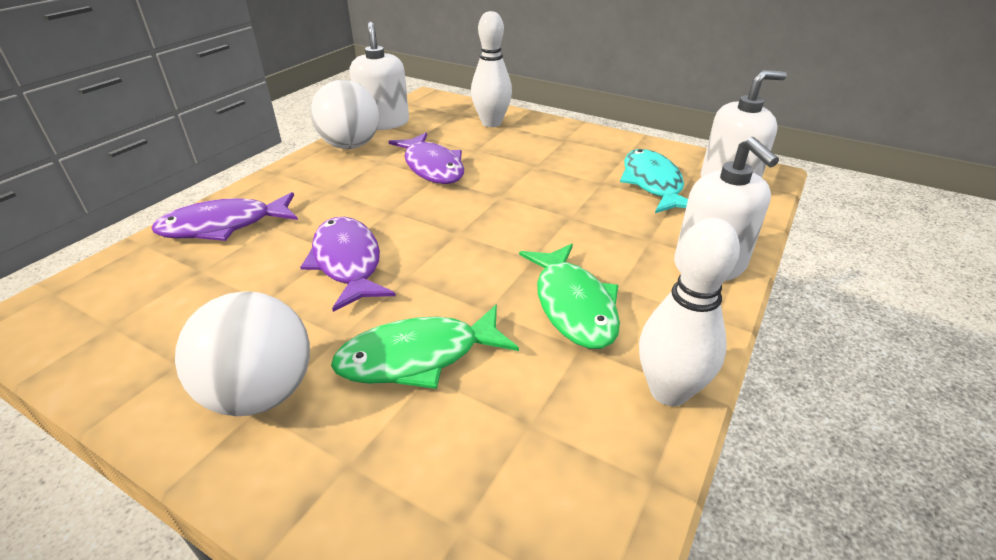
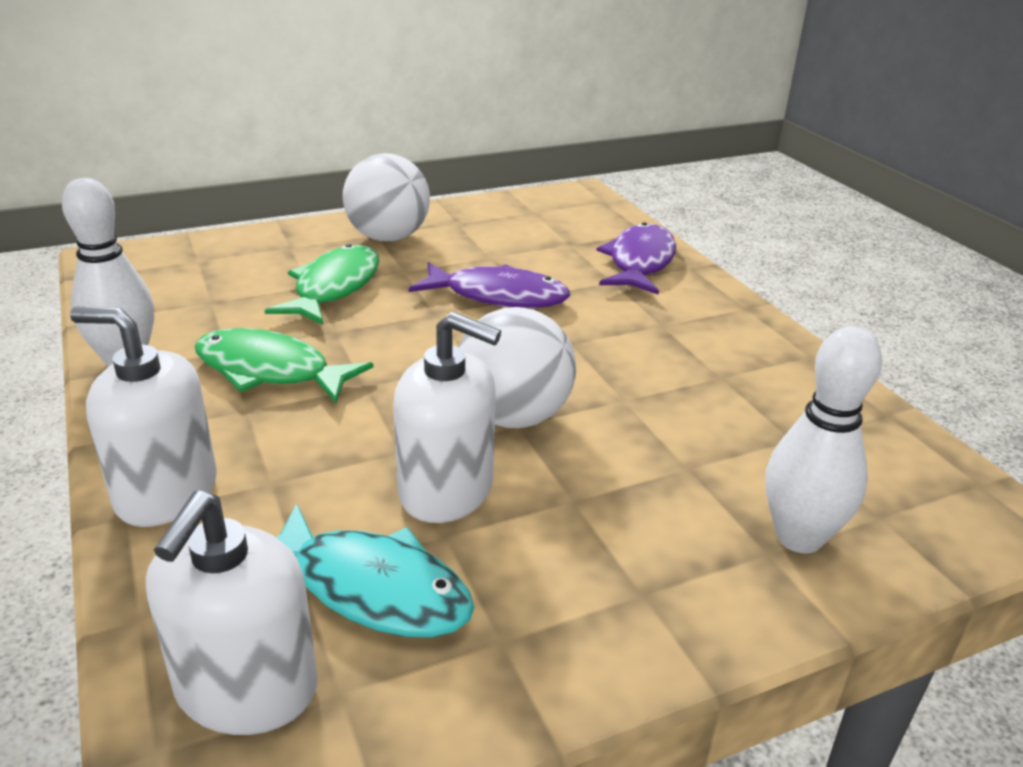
camera: 125 degrees right, 5 degrees down
white ball [310,80,379,149] -> white ball moved to [459,307,576,428]
white soap dispenser [349,21,409,130] -> white soap dispenser moved to [393,312,501,523]
purple fish [388,133,464,184] -> none

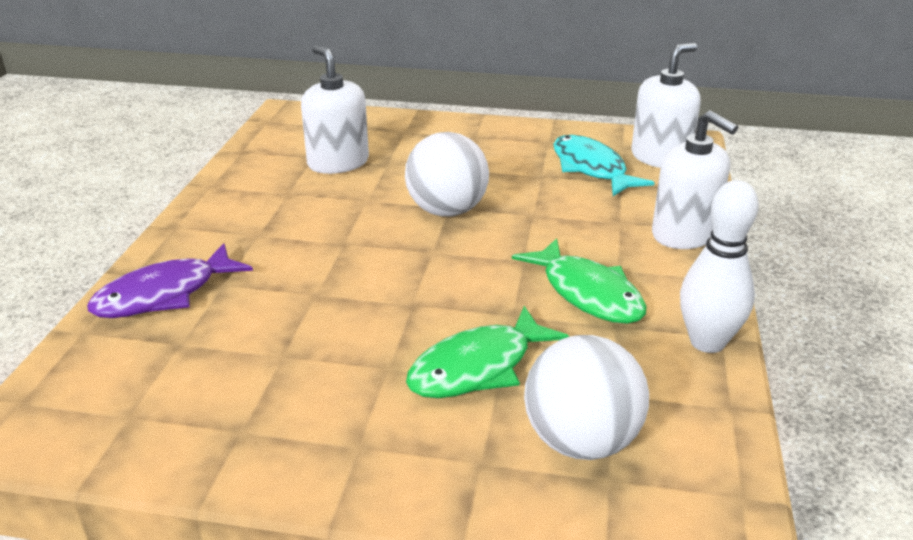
camera: 145 degrees left, 0 degrees up
white ball [343,153,430,241] -> white ball moved to [524,335,649,460]
white soap dispenser [393,312,501,523] -> white soap dispenser moved to [301,45,369,174]
purple fish [409,262,570,308] -> none
white bowling pin [766,326,882,554] -> none

